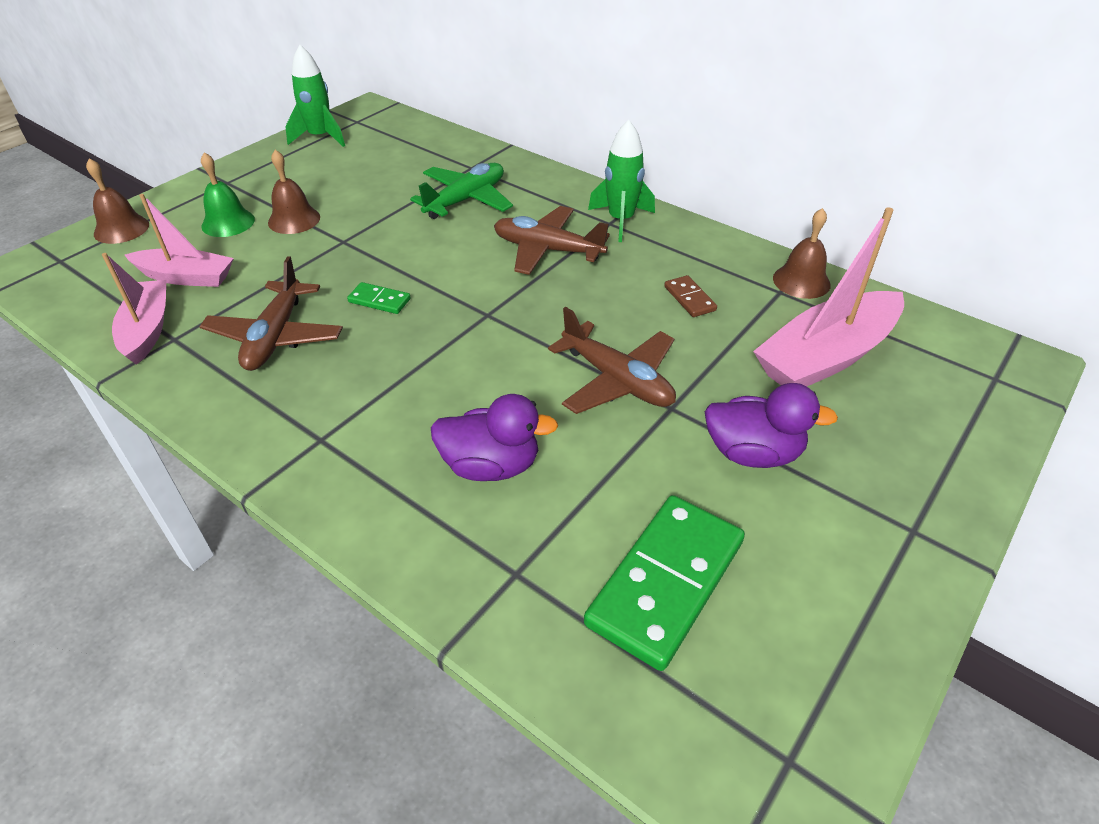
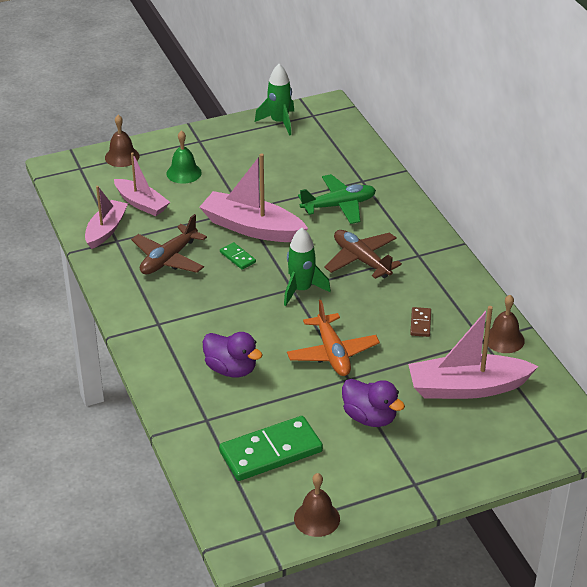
camera: 30 degrees right, 5 degrees down
brown bell [268,150,320,234] -> brown bell moved to [294,473,340,537]
brown plane [548,307,676,414] -> orange plane [287,300,380,376]
green rocket [588,120,655,242] -> green rocket moved to [284,228,331,306]
none -> pink boat [200,153,308,242]

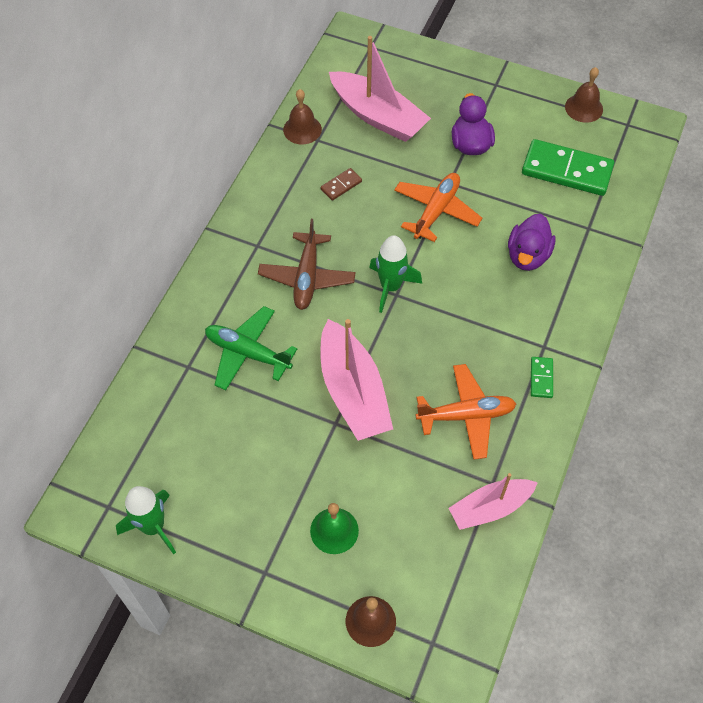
camera: 135 degrees left, 20 degrees up
pink boat [114,152,170,216] -> none
brown plane [131,214,207,274] -> orange plane [416,364,516,460]
purple duck [203,332,263,377] -> purple duck turned 150 degrees counterclockwise [508,214,555,271]
green domino [220,242,256,270] -> green domino moved to [531,357,553,398]

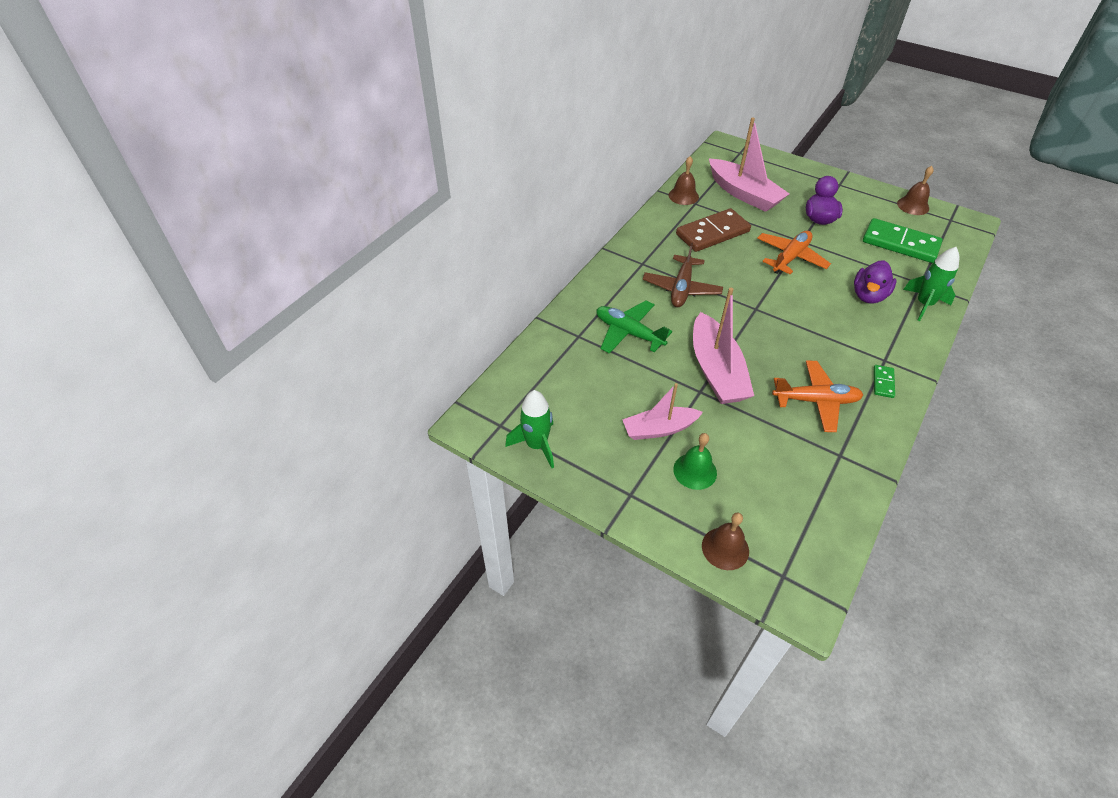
camera: 10 degrees right, 10 degrees down
brown domino [321,168,362,201] -> brown domino [676,208,751,252], size x2.20
green rocket [369,235,422,313] -> green rocket moved to [903,247,959,321]
pink boat [448,473,538,530] -> pink boat moved to [622,383,703,440]

